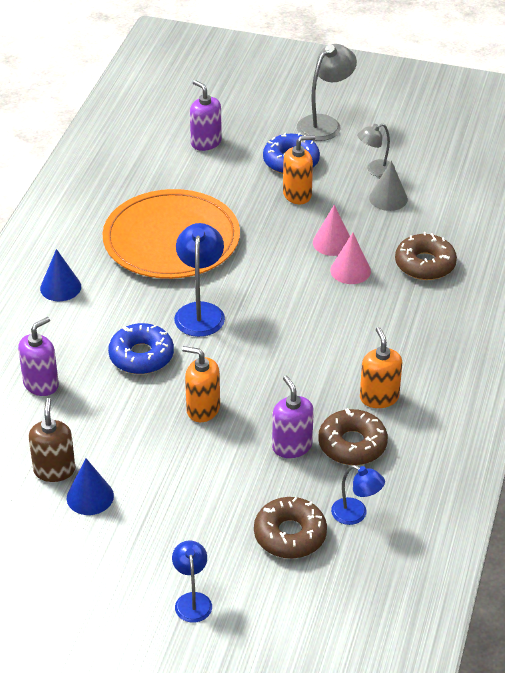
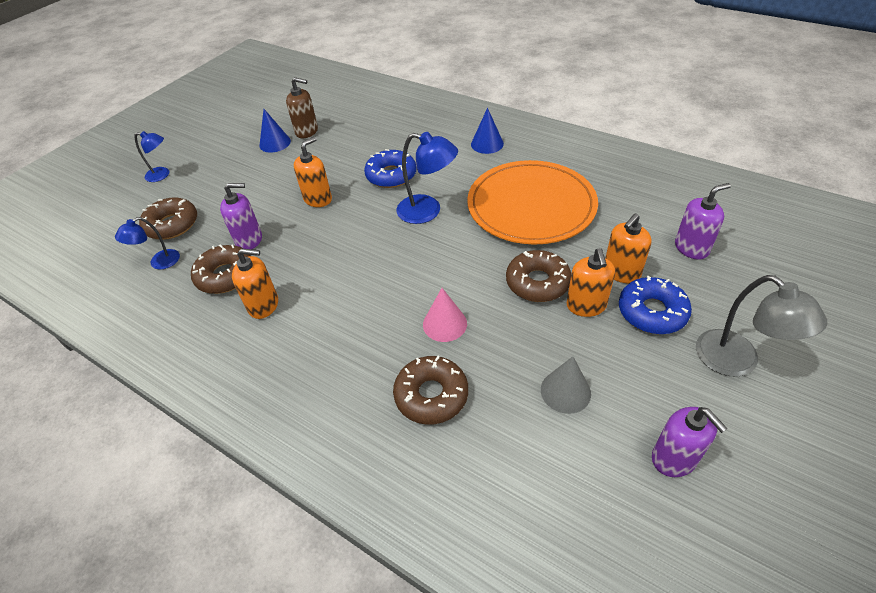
camera: 110 degrees right, 5 degrees up
purple soap dispenser [18,317,59,396] -> purple soap dispenser moved to [652,407,728,477]
pink cone [313,205,350,256] -> none
grey lamp [357,123,395,177] -> none
none -> brown donut [506,250,571,302]
none -> orange soap dispenser [605,213,652,283]

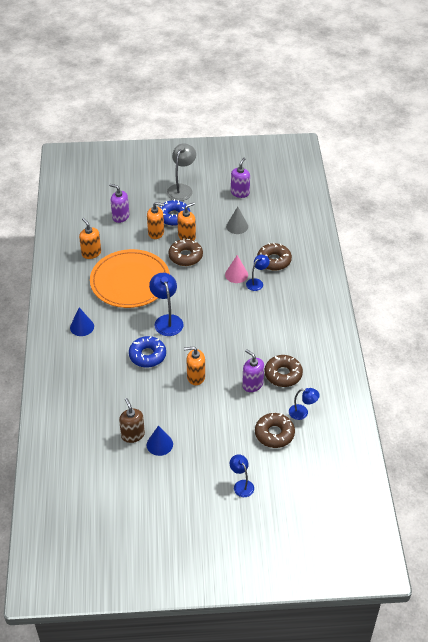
camera: 130 degrees left, 0 degrees up
orange soap dispenser [232,248,278,319] -> orange soap dispenser moved to [79,218,101,259]
none -> blue lamp [246,255,270,291]

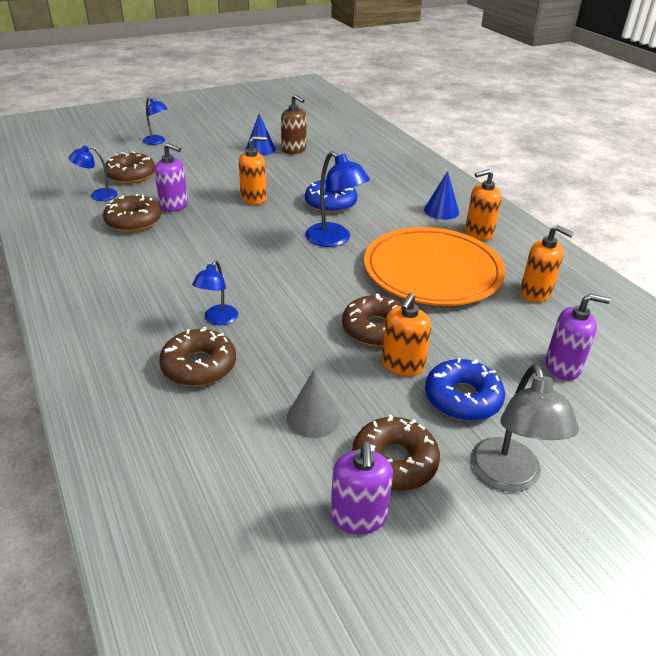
camera: 155 degrees right, 10 degrees down
orange soap dispenser [147,202,164,239] -> orange soap dispenser moved to [465,169,502,240]
pink cone [225,255,248,283] -> none
none -> brown donut [352,415,440,491]

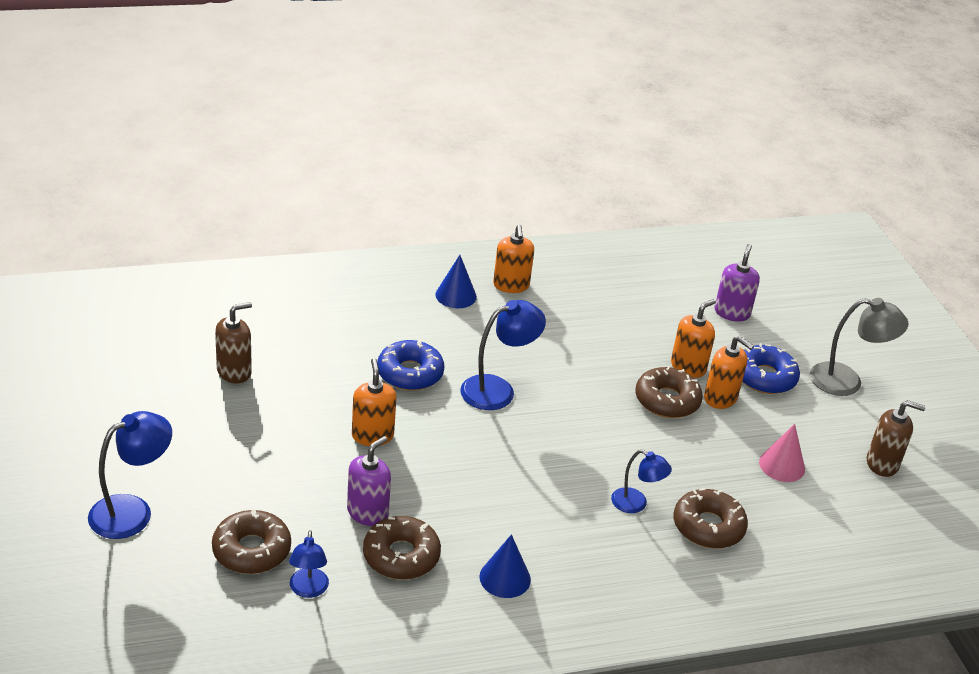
camera: 80 degrees left, 0 degrees up
blue lamp [143,97,168,145] -> blue lamp [88,411,172,539], size x1.62
blue cone [245,114,276,156] -> blue cone moved to [479,534,531,598]
grey cone [287,369,340,438] -> pink cone [759,424,805,482]
purple soap dispenser [331,442,393,535] -> brown soap dispenser [867,400,926,477]
brown donut [352,415,440,491] -> none
orange plate [364,227,505,306] -> none
orange soap dispenser [520,225,574,302] -> orange soap dispenser moved to [671,299,716,378]

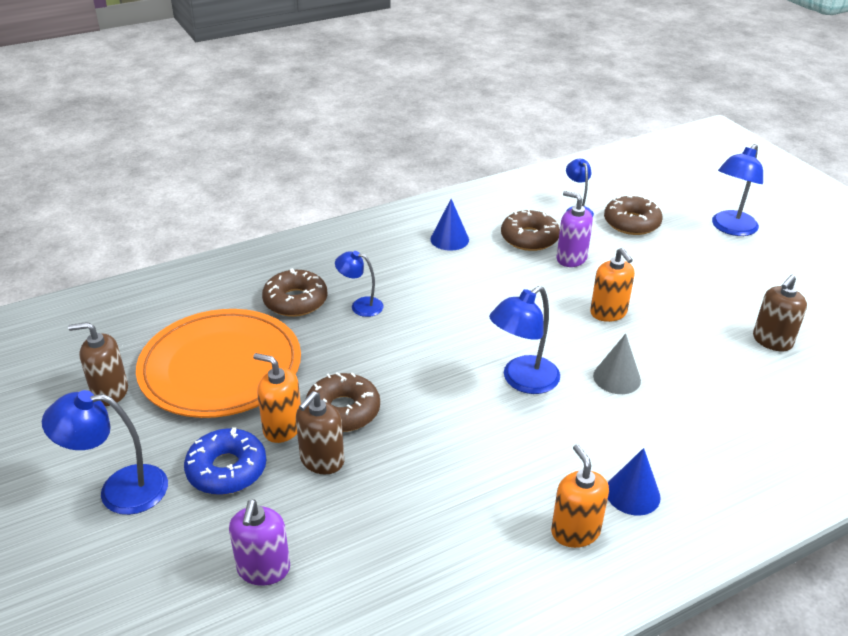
camera: 170 degrees right, 0 degrees up
purple soap dispenser [347,436,391,526] -> purple soap dispenser turned 105 degrees clockwise [557,191,593,267]
blue donut [377,340,445,391] -> grey cone [593,334,641,394]
orange soap dispenser [671,299,716,378] -> brown soap dispenser [296,391,344,474]
pink cone [759,424,805,482] -> orange plate [136,309,301,418]
grey lamp [810,298,909,396] -> blue lamp [42,390,168,515]

